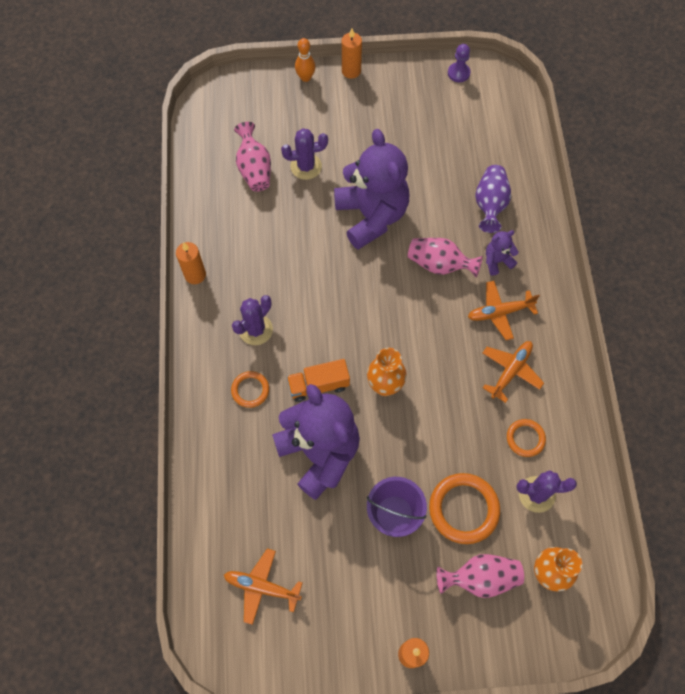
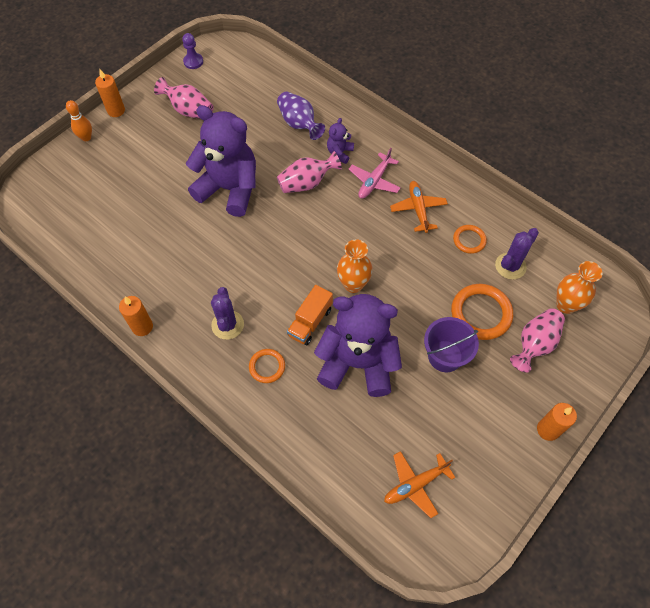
camera: 45 degrees left, 5 degrees down
pink vase [234,122,271,191] -> pink vase moved to [154,77,214,119]
purple cactus [281,128,328,180] -> none
orange plane [468,281,540,340] -> pink plane [349,148,400,199]

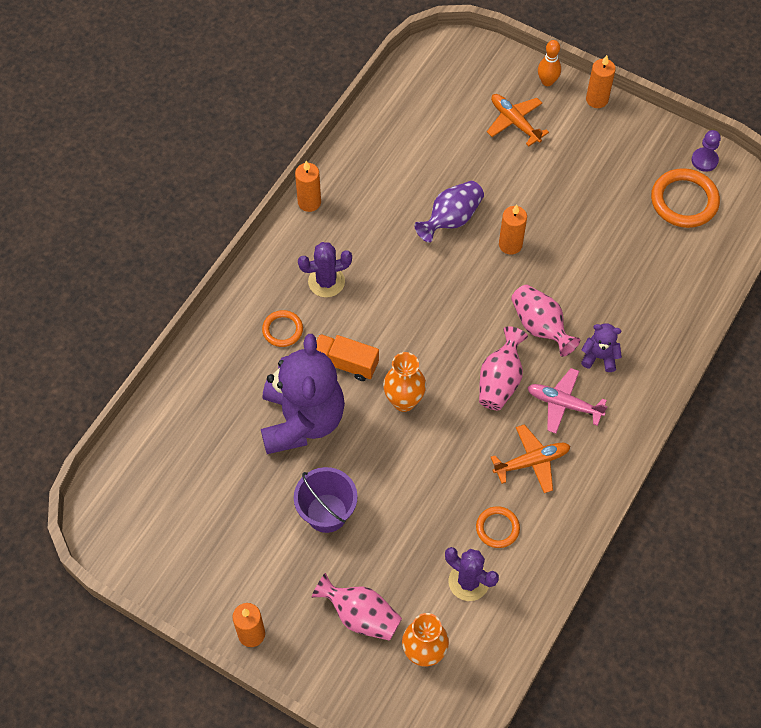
camera: 80 degrees right, 0 degrees up
pink vase [154,77,214,119] -> pink vase moved to [479,326,528,410]
purple teddy bear [186,105,256,217] -> orange candle [499,204,527,255]
purple vase [277,92,325,140] -> purple vase moved to [414,181,484,243]
orange plane [384,451,456,518] -> orange plane moved to [487,94,549,146]
orange ring [451,284,513,340] -> orange ring moved to [651,168,720,228]

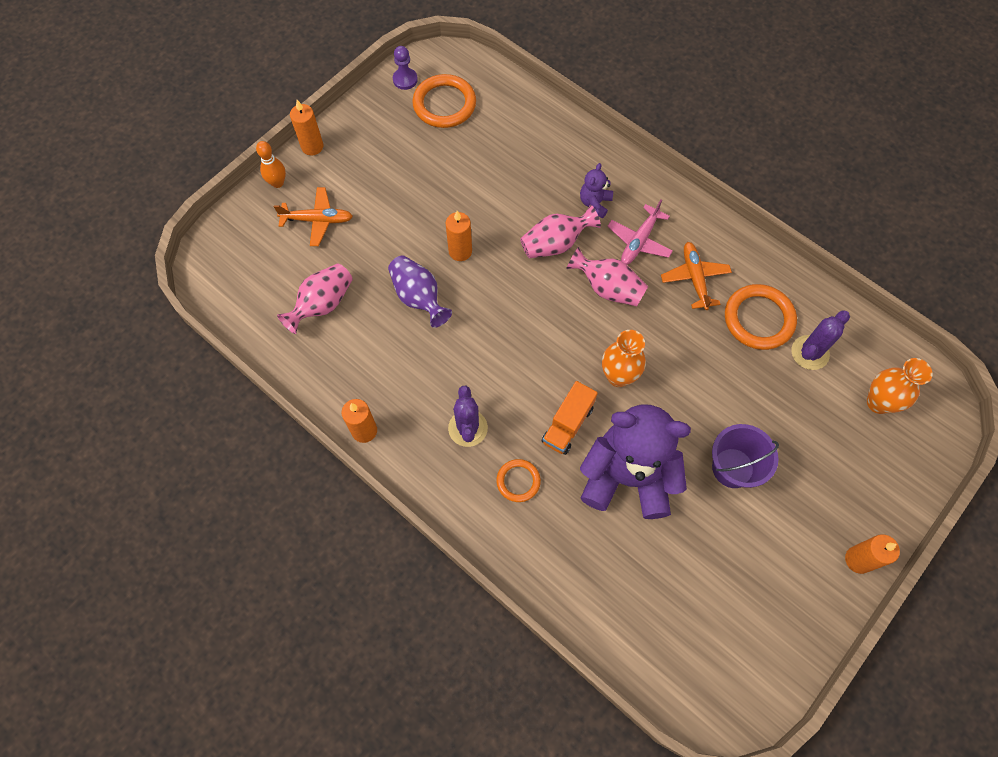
camera: 80 degrees left, 5 degrees up
pink vase [311,573,402,641] -> pink vase moved to [277,263,353,334]
orange ring [476,506,520,548] -> orange ring [725,284,797,350], size x1.75
orange plane [487,94,549,146] -> orange plane turned 150 degrees counterclockwise [274,187,353,246]

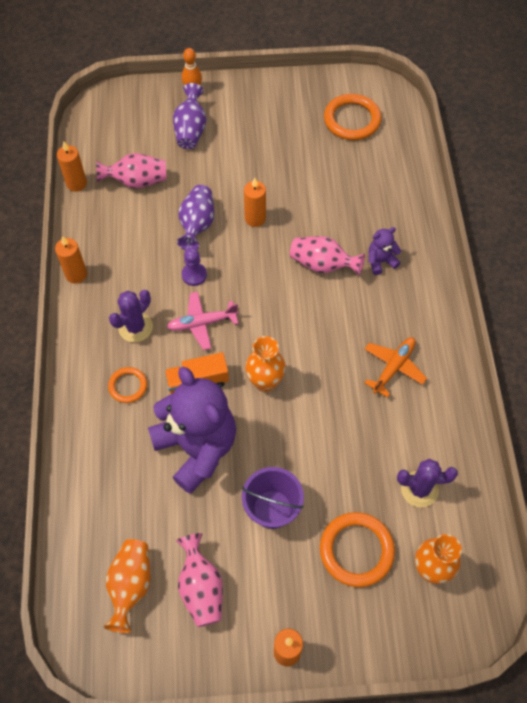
camera: 45 degrees right, 5 degrees down
orange plane [274,187,353,246] -> purple vase [173,83,207,149]
orange candle [290,100,323,155] -> orange candle moved to [57,141,87,192]
purple pawn [393,46,418,90] -> purple pawn moved to [182,248,207,286]
pink vase [566,247,648,306] -> pink vase moved to [176,533,223,627]
pink plane [607,200,673,265] -> pink plane moved to [167,292,239,350]
orange ring [725,284,797,350] -> orange ring moved to [320,512,395,587]
none -> orange vase [103,539,151,633]

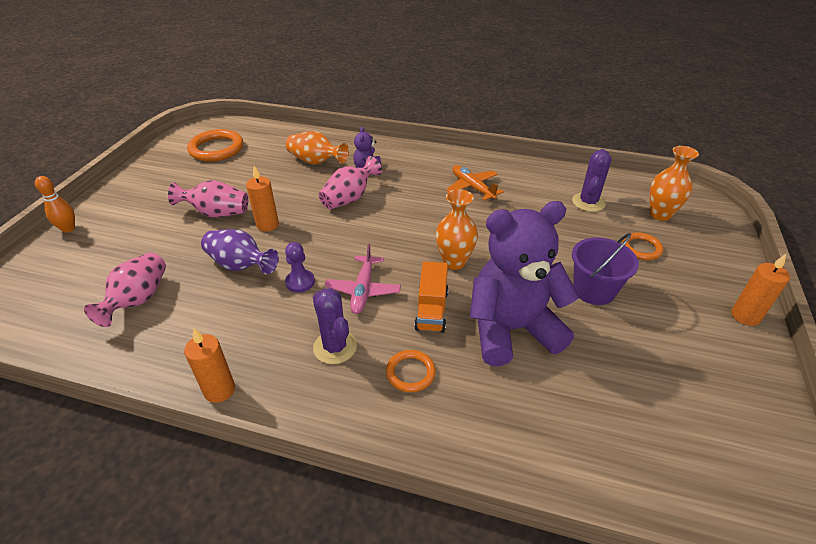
camera: 70 degrees left, 20 degrees down
orange candle [57,141,87,192] -> none
orange vase [103,539,151,633] -> orange vase moved to [286,131,349,165]
purple vase [173,83,207,149] -> none
pink vase [176,533,223,627] -> pink vase moved to [168,180,248,217]
orange ring [320,512,395,587] -> orange ring [622,232,663,260], size x0.57

